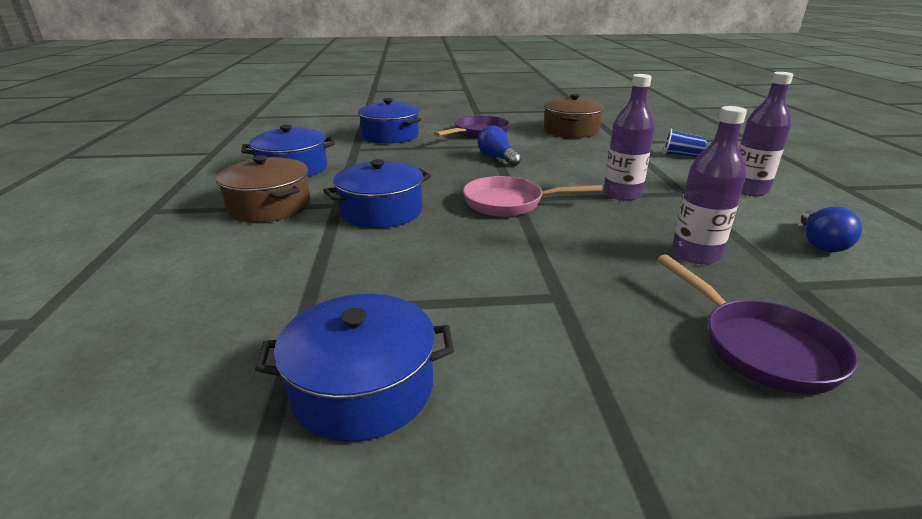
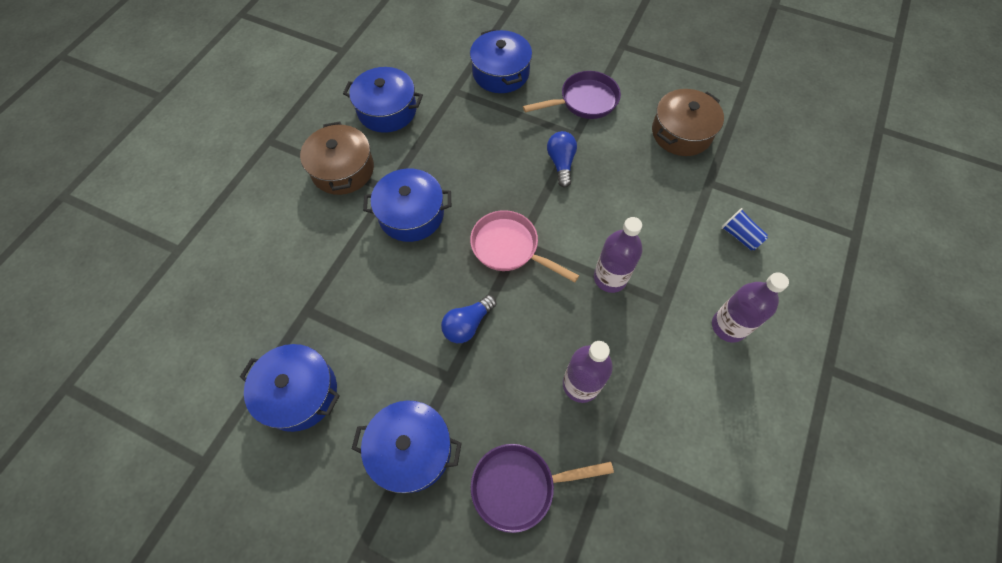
camera: 30 degrees right, 35 degrees up
purple pan [657,254,858,394] -> purple pan turned 75 degrees clockwise [471,444,614,533]
blue light bulb [801,207,862,252] -> blue light bulb moved to [441,295,496,343]
none -> blue pot [352,400,462,493]

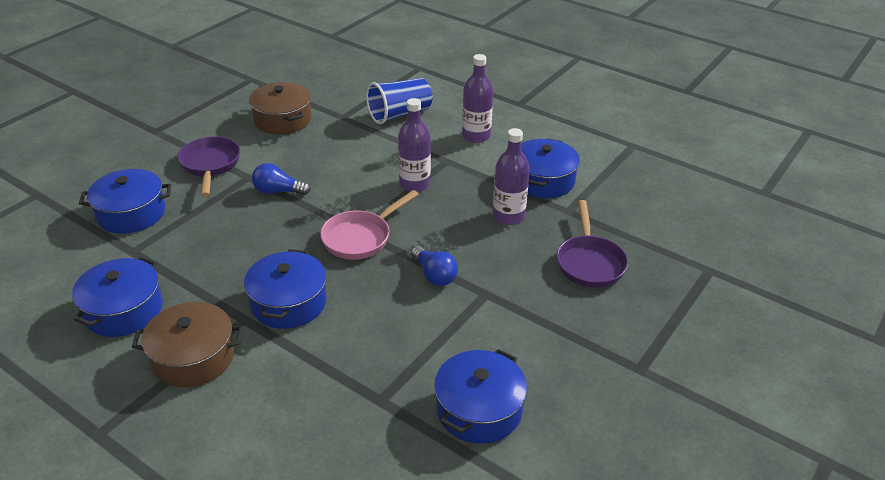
camera: 80 degrees left, 25 degrees down
blue pot [352,400,462,493] -> blue pot moved to [521,138,580,198]
blue cup [721,208,768,251] -> blue cup [366,78,432,124], size x1.79

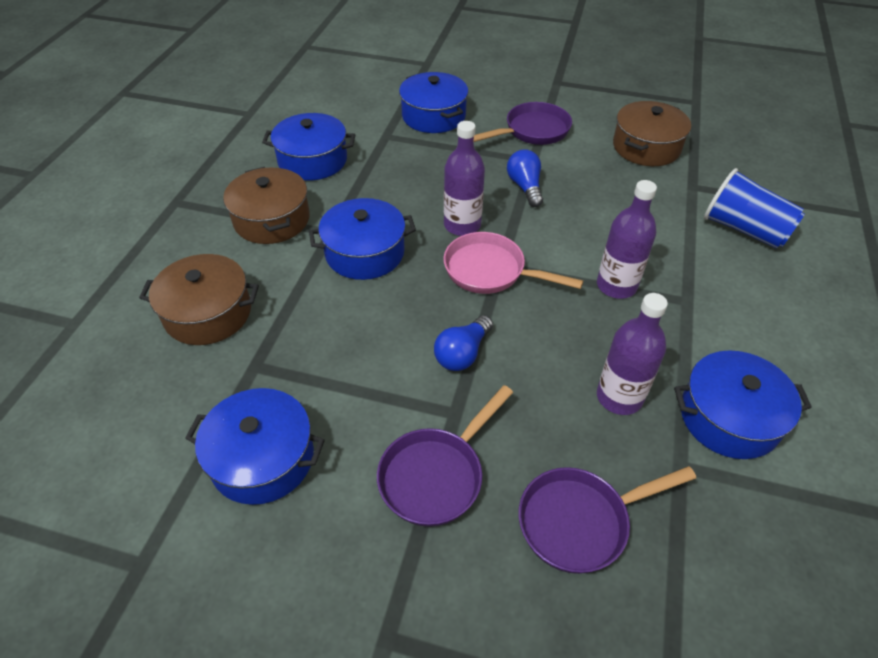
camera: 70 degrees right, 10 degrees up
purple bottle [462,54,493,143] -> purple bottle moved to [444,121,485,236]
none -> brown pot [139,254,259,345]
none -> purple pan [377,385,513,527]

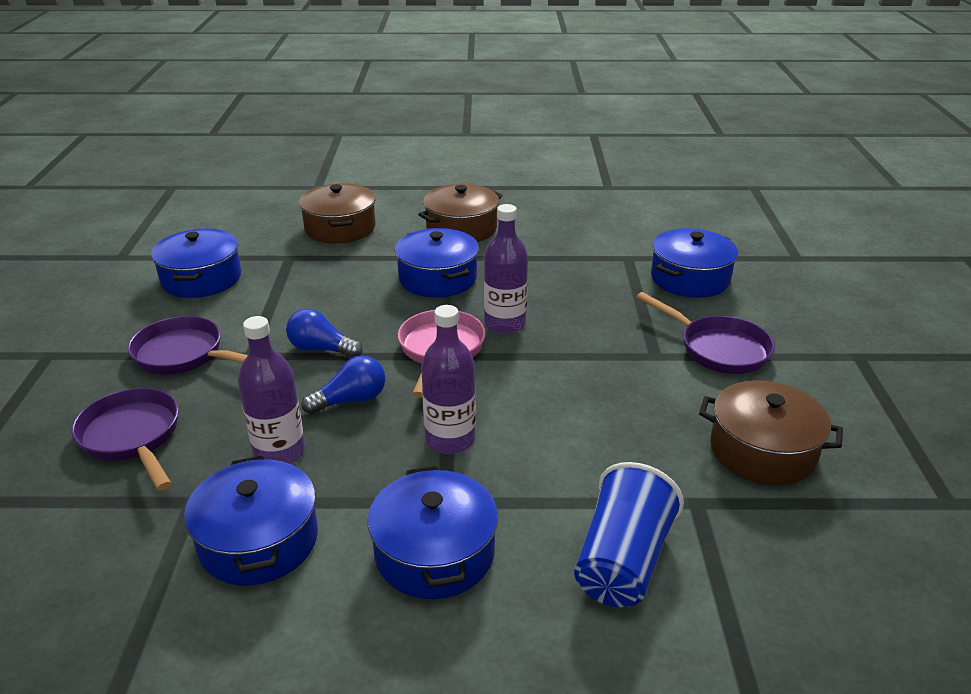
camera: 75 degrees right, 15 degrees down
blue pot [262,113,355,181] -> blue pot moved to [368,466,498,599]
blue light bulb [507,149,543,207] -> blue light bulb moved to [301,355,385,415]

